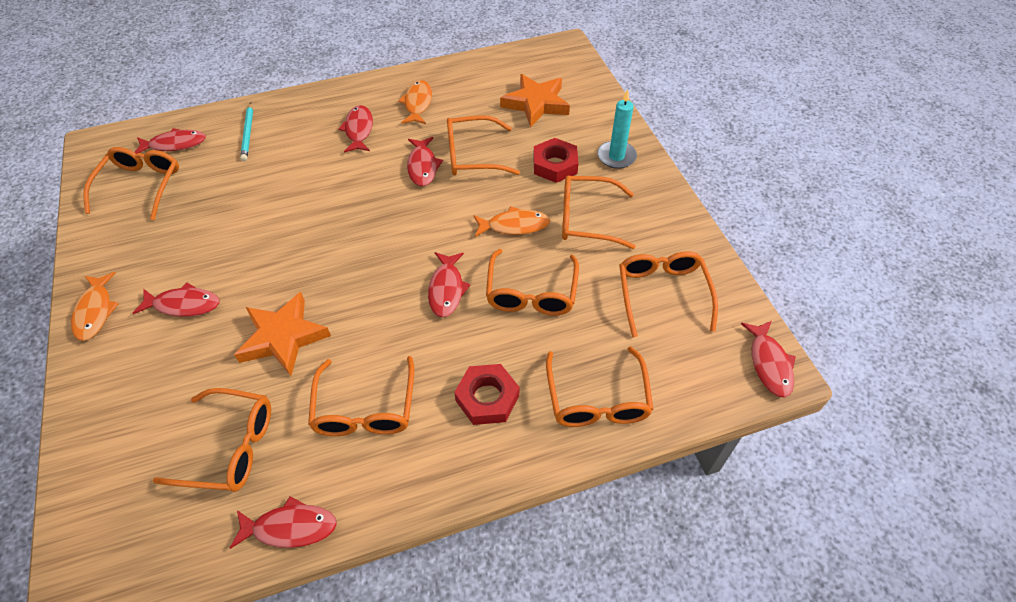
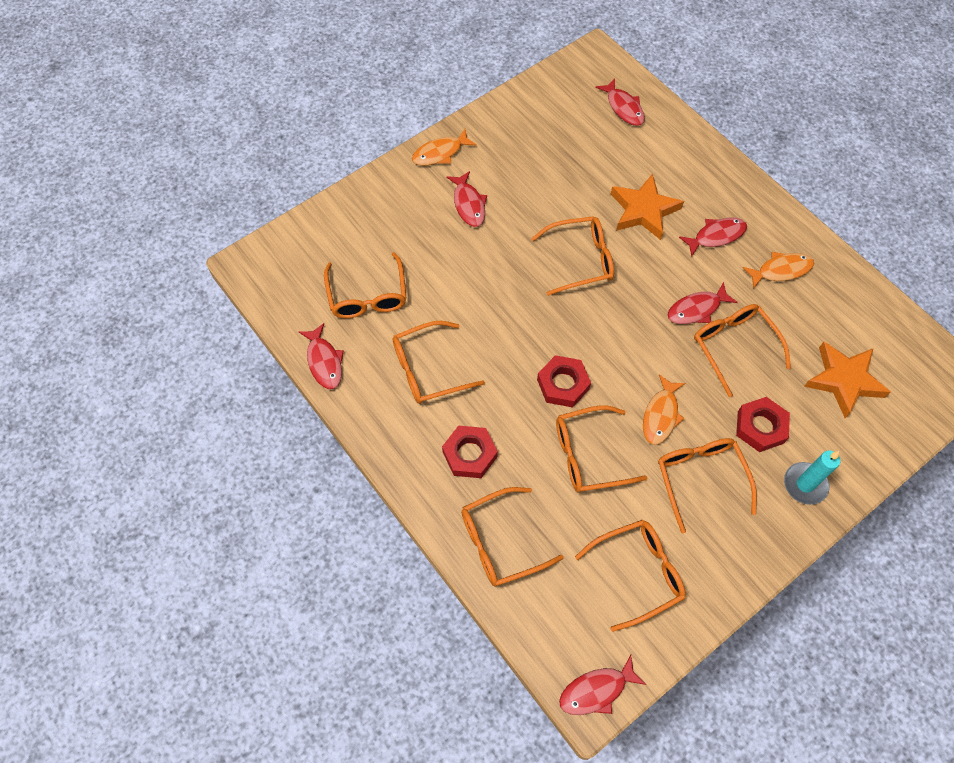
camera: 70 degrees right, 10 degrees up
orange glasses [83,147,179,220] -> orange glasses moved to [531,216,614,296]
orange star [234,292,331,376] -> orange star moved to [611,174,684,240]
turquoise pencil [240,102,253,161] -> none
red fish [428,252,470,317] -> red nut [537,355,591,407]
orange fish [473,206,550,237] -> orange fish turned 45 degrees clockwise [643,374,686,445]

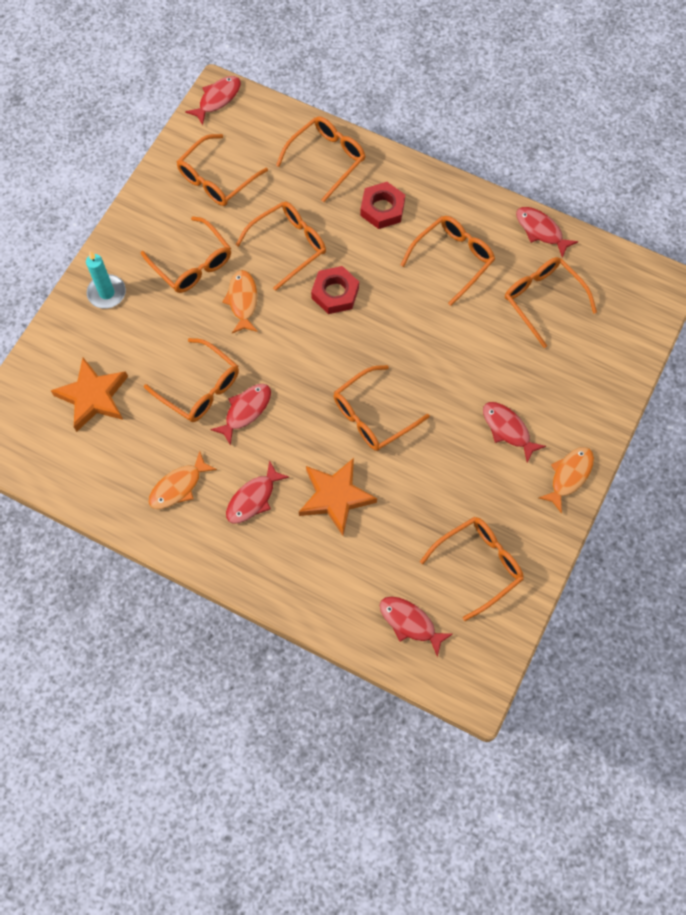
camera: 155 degrees right, 5 degrees up
red nut [736,397,790,452] -> none
none -> orange glasses [420,517,524,621]

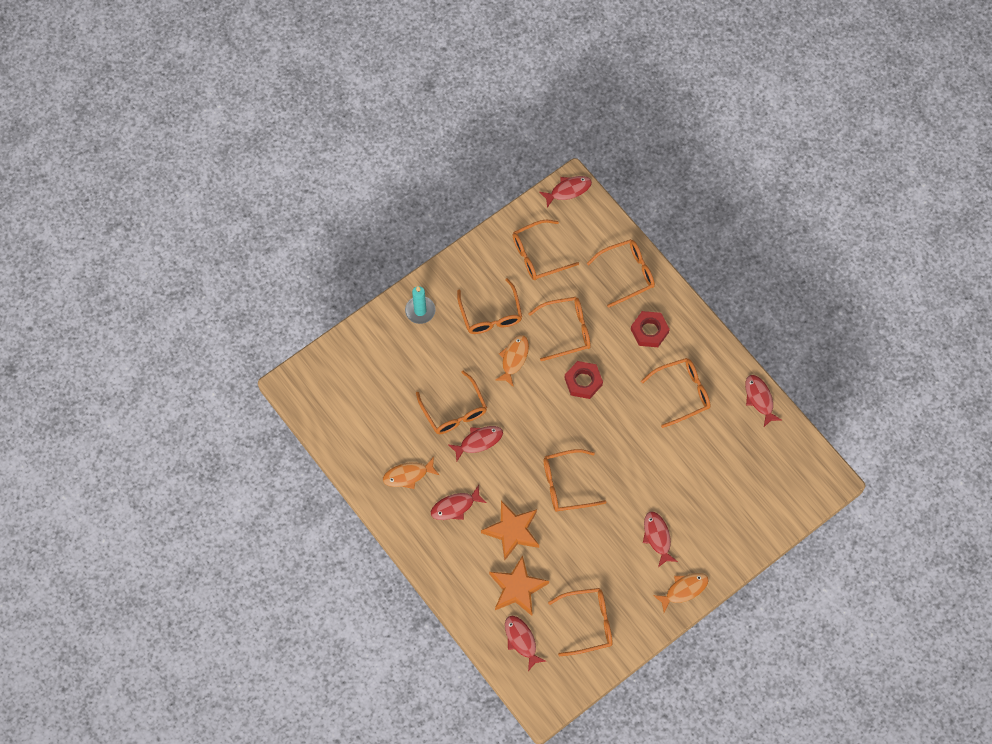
camera: 25 degrees right, 0 degrees up
orange star [50,358,128,432] -> orange star moved to [489,555,549,616]
orange glasses [505,257,597,348] -> none

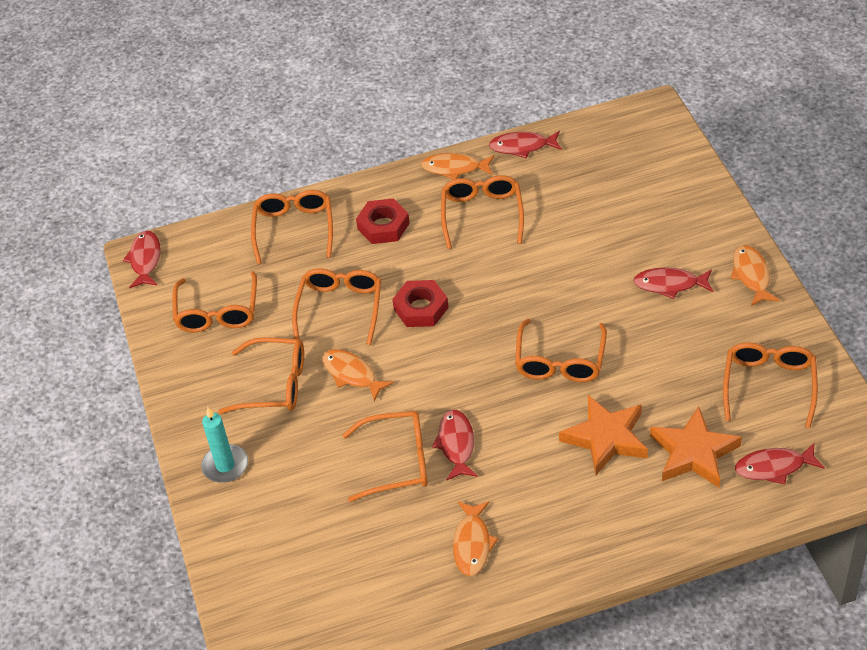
camera: 65 degrees left, 20 degrees down
red fish [431,485,487,520] -> none
none -> orange fish [421,153,494,180]

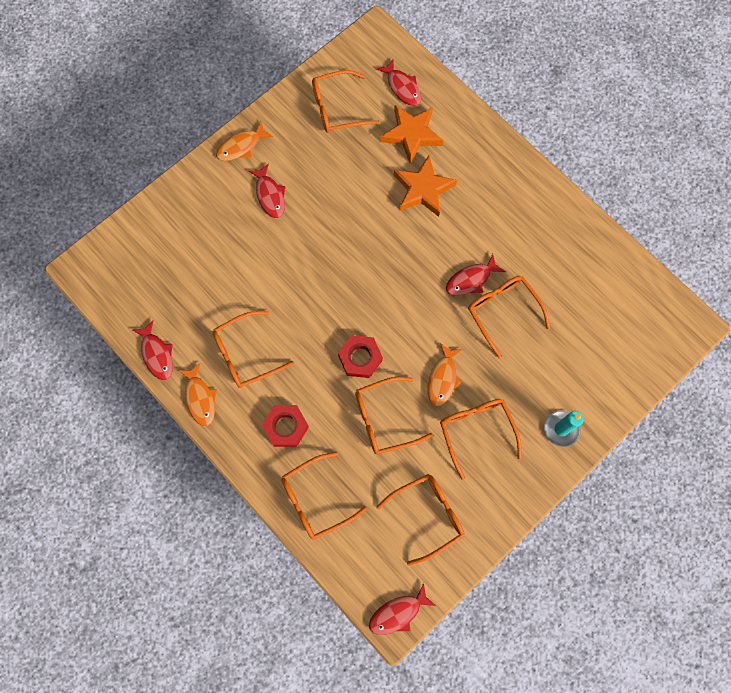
camera: 120 degrees left, 25 degrees up
orange fish [453,501,498,576] -> none
orange glasses [515,319,607,382] -> none

